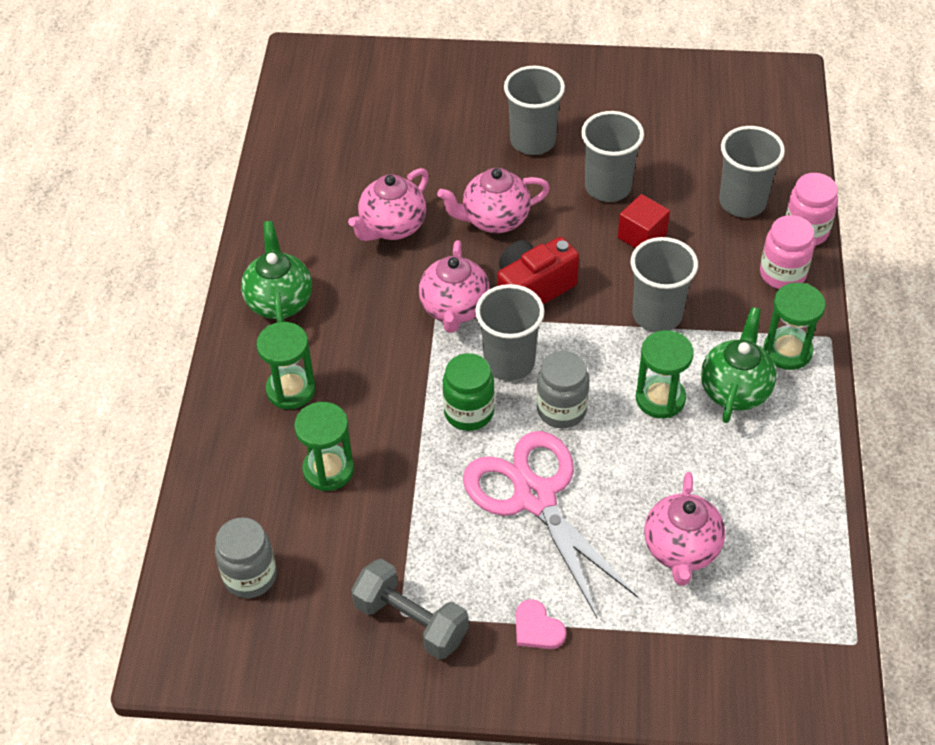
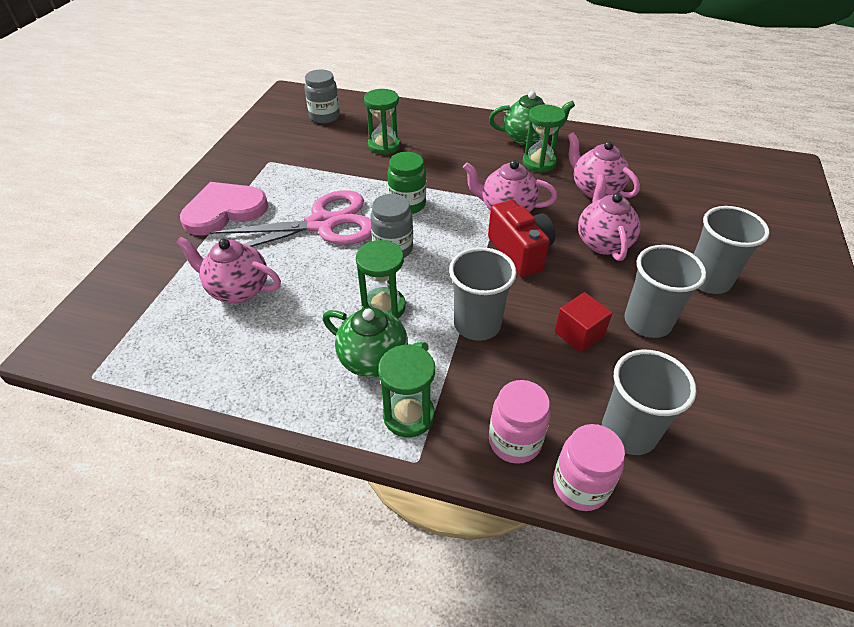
camera: 100 degrees right, 5 degrees down
green hourglass [256,322,315,409] -> green hourglass moved to [522,104,566,173]
grey dumbbell [351,559,469,660] -> none
grey cup [475,284,545,381] -> none
pink heart [516,599,566,649] -> pink heart [180,182,268,236], size x2.14

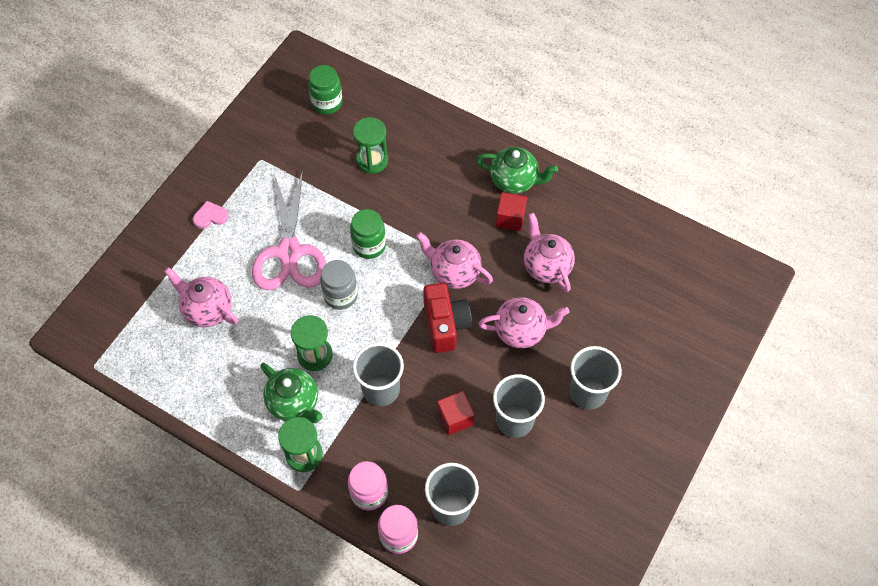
camera: 15 degrees right, 15 degrees up
pink heart [180,182,268,236] -> pink heart [193,201,228,229], size x0.47
pink scissors [210,190,372,247] -> pink scissors turned 90 degrees clockwise [252,171,327,290]
grey jar [305,70,340,123] -> green jar [308,65,343,114]
green hourglass [522,104,566,173] -> red cube [496,192,527,231]
pink teapot [578,174,640,261] -> pink teapot turned 75 degrees clockwise [478,297,569,348]

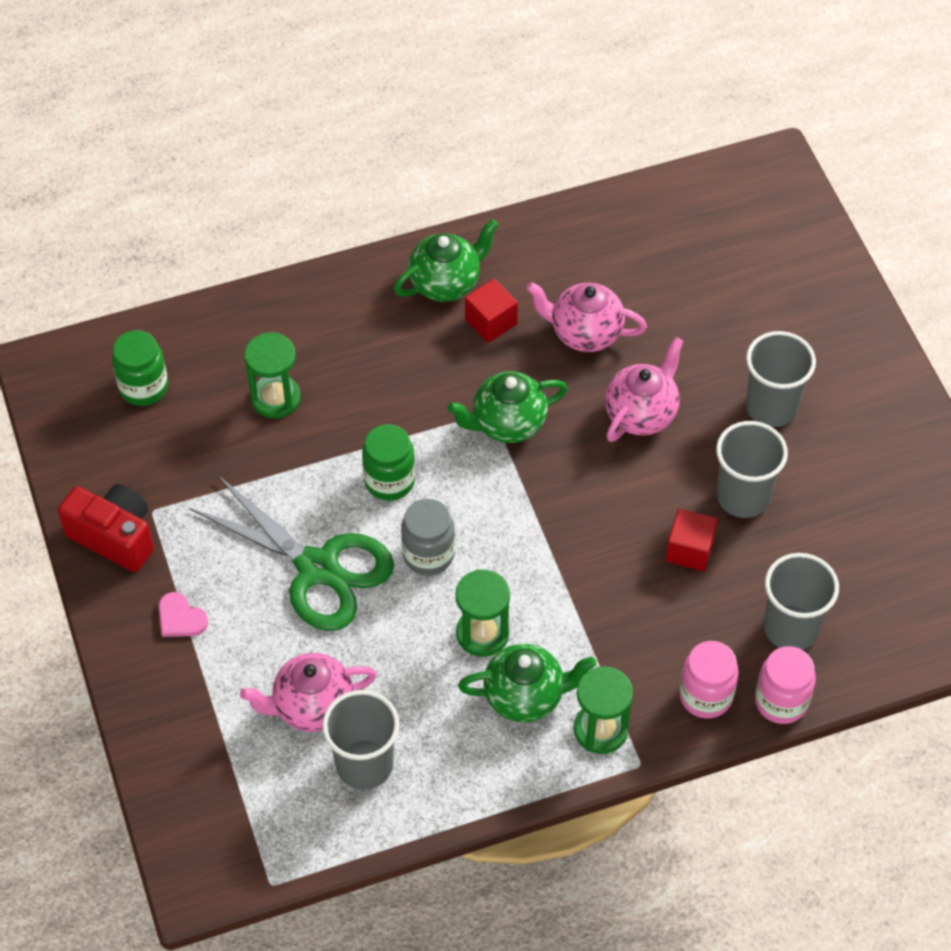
camera: 50 degrees left, 5 degrees down
pink heart [193,201,228,229] -> pink heart turned 75 degrees counterclockwise [158,592,208,637]
pink scissors [252,171,327,290] -> green scissors [189,476,394,631]
grey cup [353,343,404,406] -> grey cup moved to [322,690,399,790]
pink teapot [416,232,493,289] -> green teapot [447,371,568,443]
red camera [423,283,471,353] -> red camera moved to [58,484,154,572]

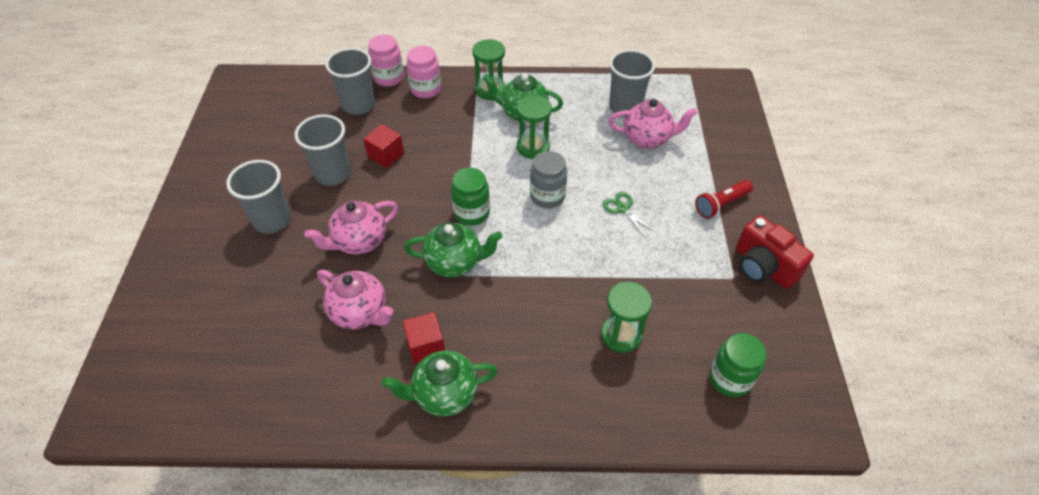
camera: 160 degrees left, 5 degrees down
pink heart [158,592,208,637] -> red flashlight [695,180,753,218]
green scissors [189,476,394,631] -> green scissors [603,192,655,237], size x0.40
green jar [362,424,415,501] -> green jar moved to [451,168,490,226]

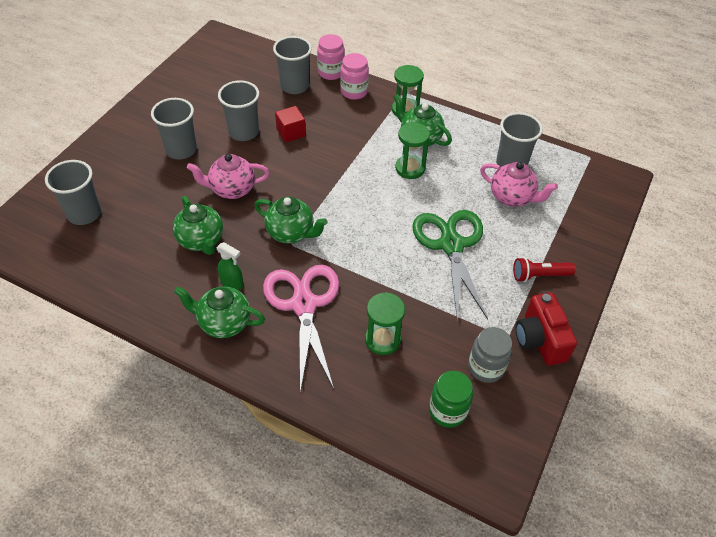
camera: 25 degrees right, 0 degrees up
pink teapot [317,270,393,329] -> green teapot [173,196,223,255]
red cube [403,312,445,364] -> green spray bottle [216,242,244,290]
green jar [451,168,490,226] -> none
grey jar [530,151,567,208] -> grey jar moved to [468,327,512,383]
green scissors [603,192,655,237] -> green scissors [412,210,488,322], size x2.48
none -> grey cup [45,160,101,225]
none -> pink scissors [263,265,339,392]

